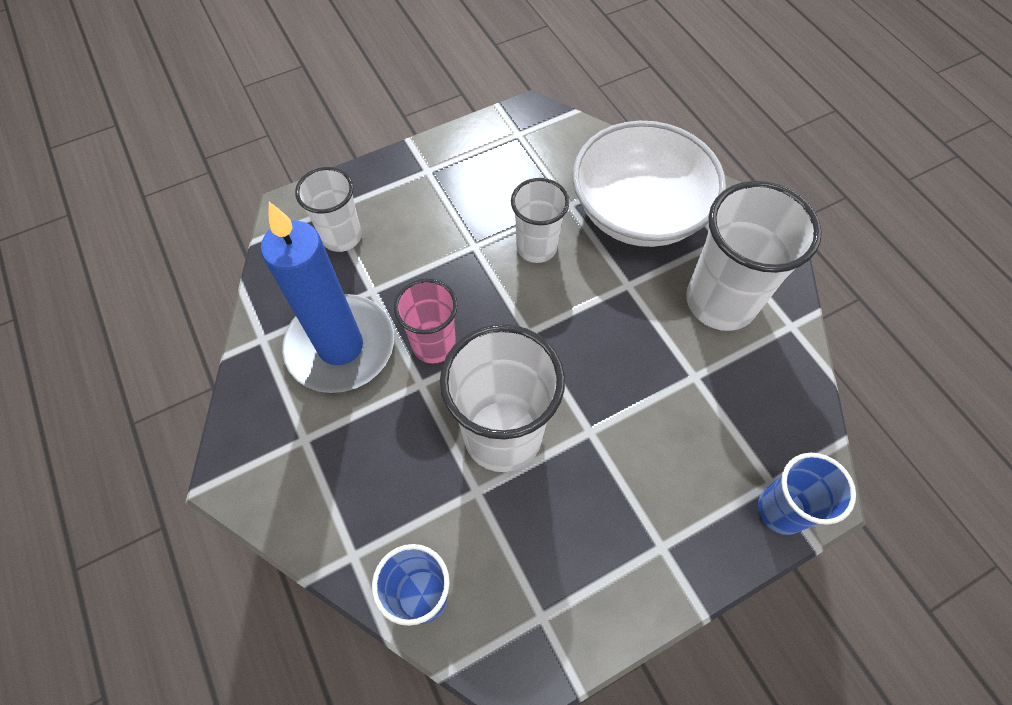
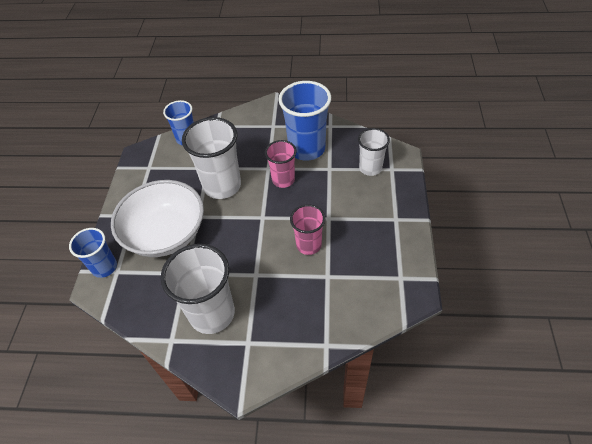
camera: 125 degrees right, 10 degrees down
blue candle [261,202,394,393] -> blue cup [278,81,331,161]
white cup [511,178,569,263] -> pink cup [290,204,325,255]
white bowl [573,121,726,247] -> white bowl moved to [111,180,204,257]

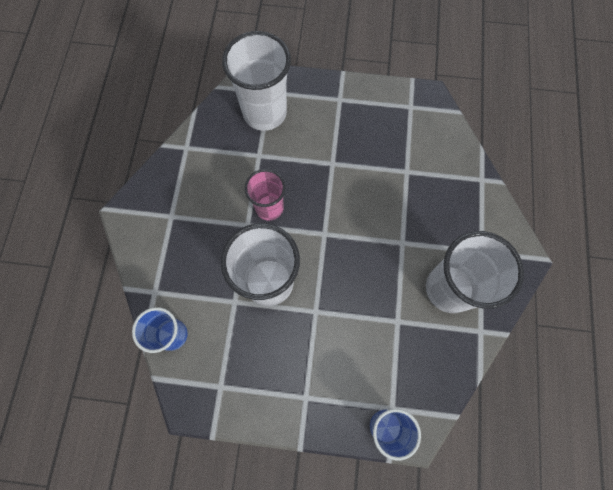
camera: 90 degrees left, 20 degrees up
white bowl [111,180,204,257] -> none
blue cup [278,81,331,161] -> none
pink cup [290,204,325,255] -> none
white cup [358,128,390,176] -> white cup [222,31,291,131], size x1.67

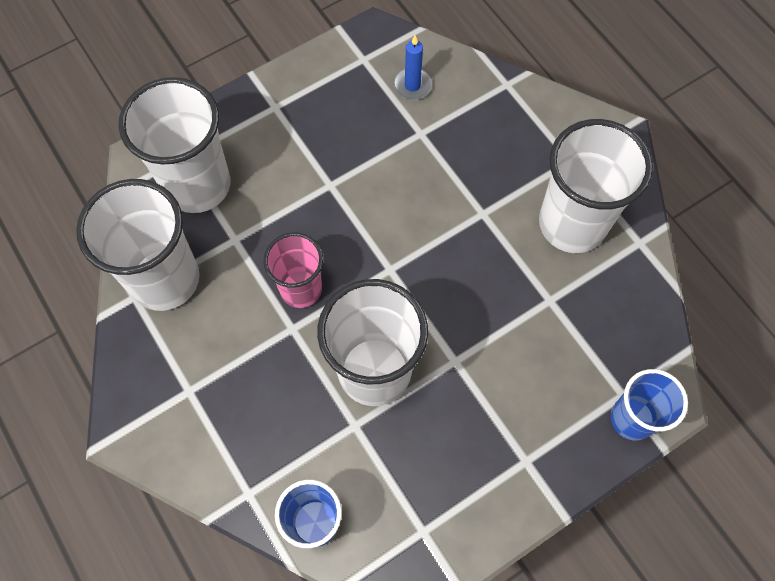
camera: 40 degrees left, 5 degrees down
none -> white cup [76,179,199,311]
none -> blue candle [393,36,432,100]

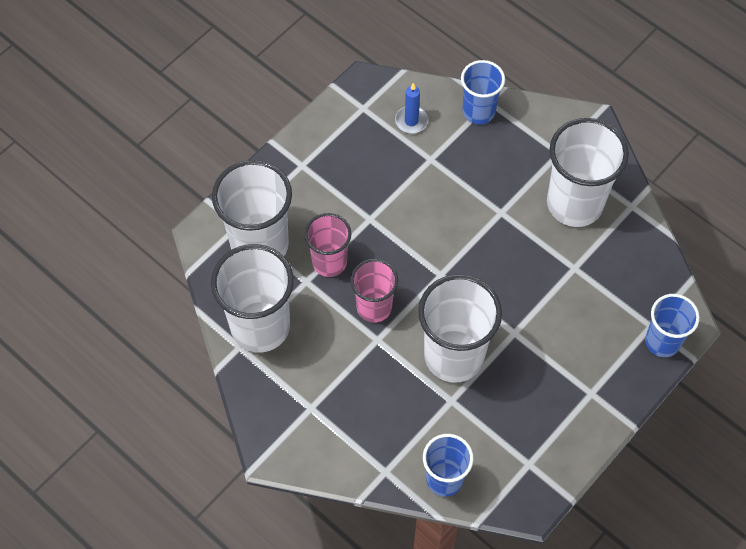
camera: 15 degrees left, 5 degrees down
none -> pink cup [304,213,351,277]
none -> blue cup [461,60,505,124]

